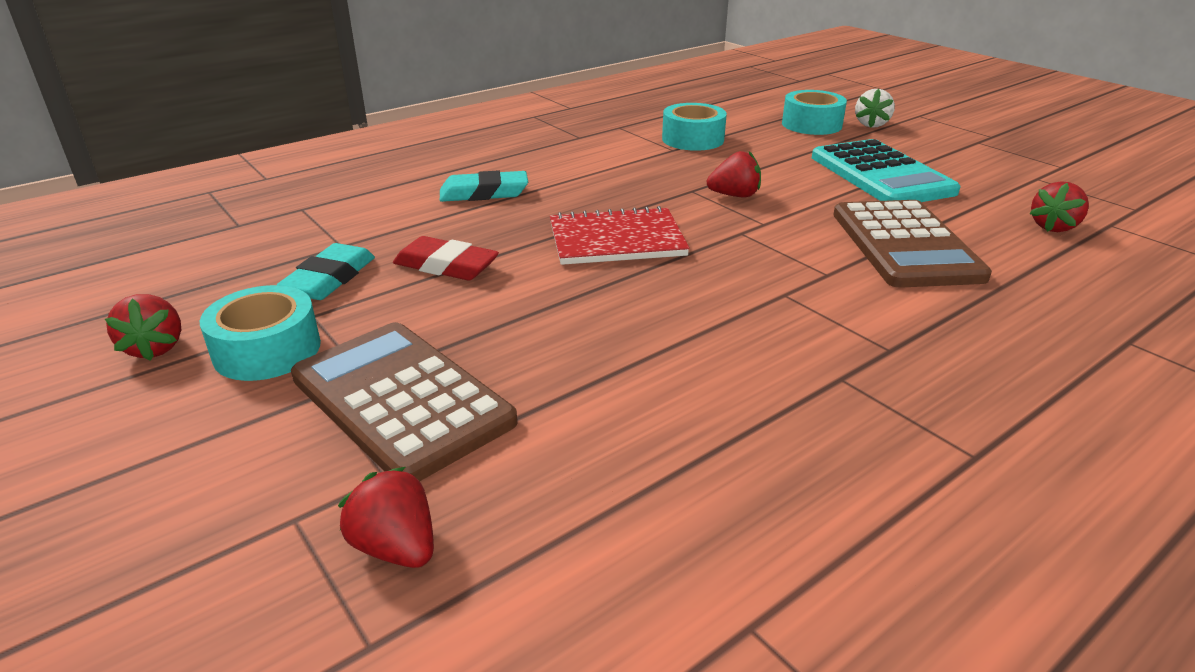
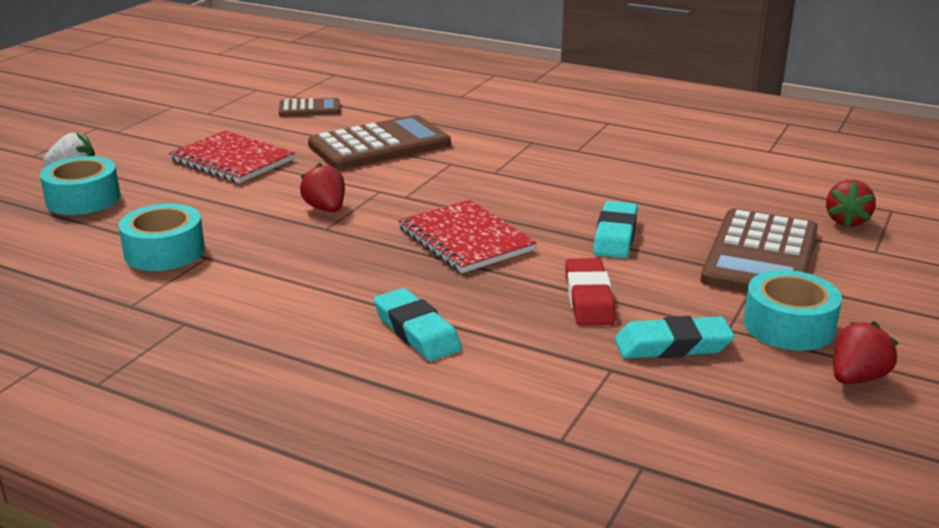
camera: 115 degrees left, 5 degrees down
turquoise calculator [812,139,961,202] -> red notebook [168,131,295,183]
red strawberry [1029,181,1089,232] -> brown calculator [279,98,340,116]
none -> turquoise eraser [593,201,638,258]

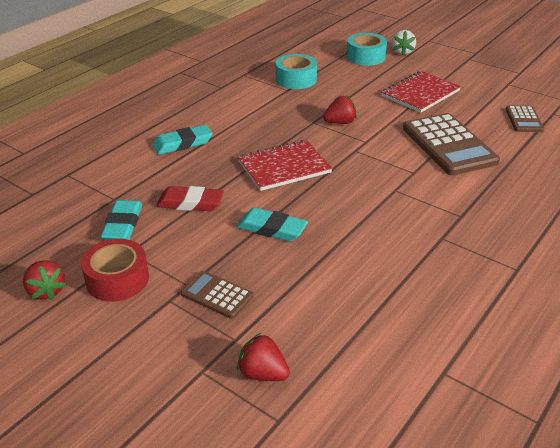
camera: 100 degrees right, 10 degrees up
brown calculator [701,208,818,293] -> brown calculator [180,271,254,319], size x0.52
turquoise tape [743,270,842,351] -> red tape [81,239,149,302]

